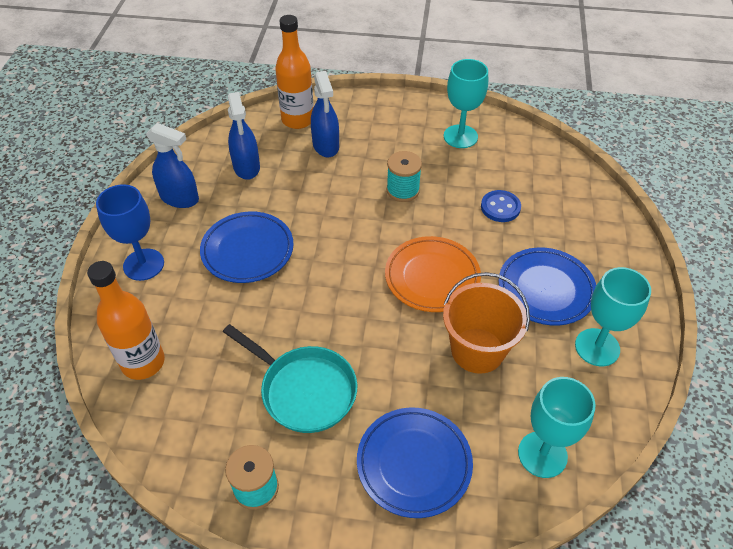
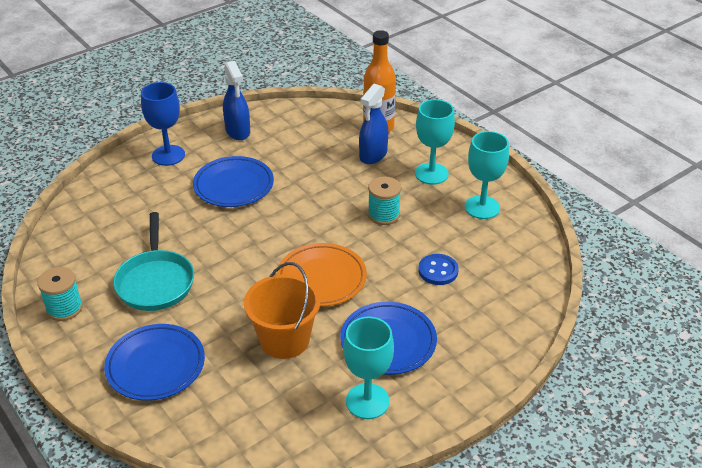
camera: 45 degrees right, 10 degrees down
orange bottle [87,261,165,380] -> none
blue spray bottle [228,92,260,180] -> none
turquoise goblet [518,377,596,478] -> turquoise goblet moved to [415,99,455,185]

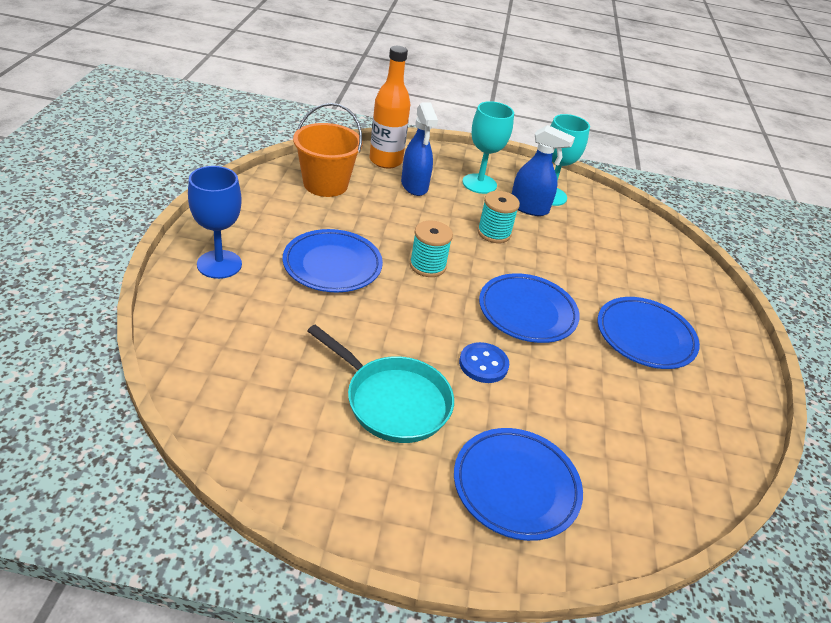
camera: 50 degrees left, 0 degrees up
turquoise spool [37,267,83,321] -> turquoise spool moved to [410,221,453,277]
blue spray bottle [223,61,250,140] -> blue spray bottle moved to [512,125,575,216]
orange bucket [244,262,320,359] -> orange bucket moved to [293,103,362,197]
orange plate [277,243,367,307] -> blue plate [479,273,580,343]
turquoise goblet [343,317,394,419] -> none
blue button [418,254,459,285] -> blue button moved to [459,342,509,383]

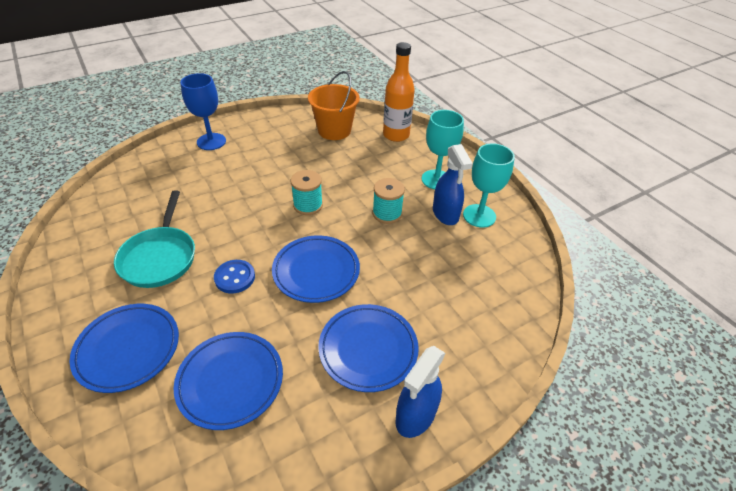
camera: 55 degrees right, 5 degrees up
blue plate [283,229,383,292] -> blue plate moved to [174,332,283,430]
blue spray bottle [401,102,438,196] -> blue spray bottle moved to [396,346,445,438]

